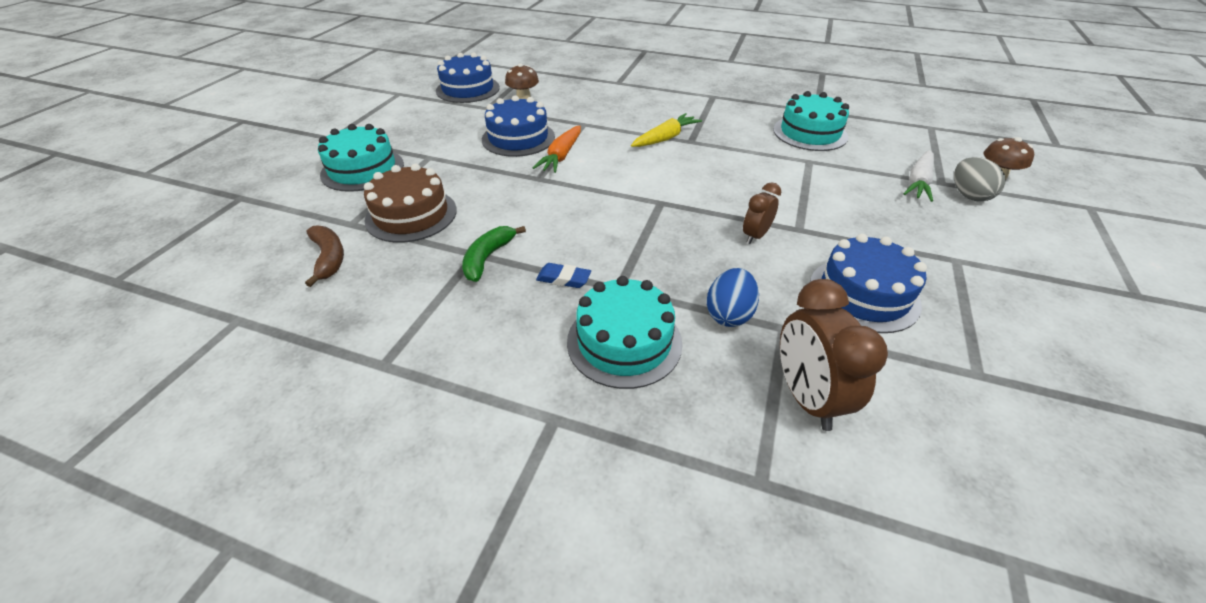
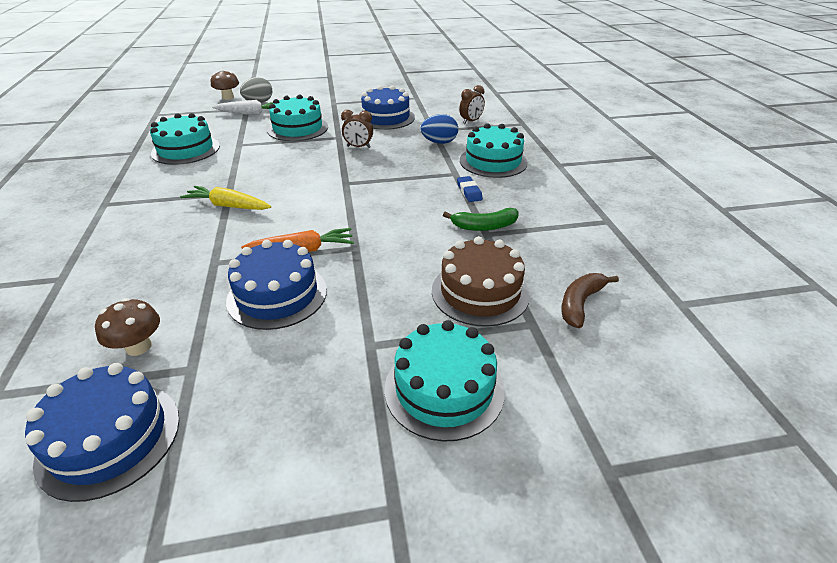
camera: 120 degrees left, 5 degrees down
brown clock [780,279,888,431] -> brown clock [459,85,485,124], size x0.58
none -> turquoise cake [267,94,328,141]

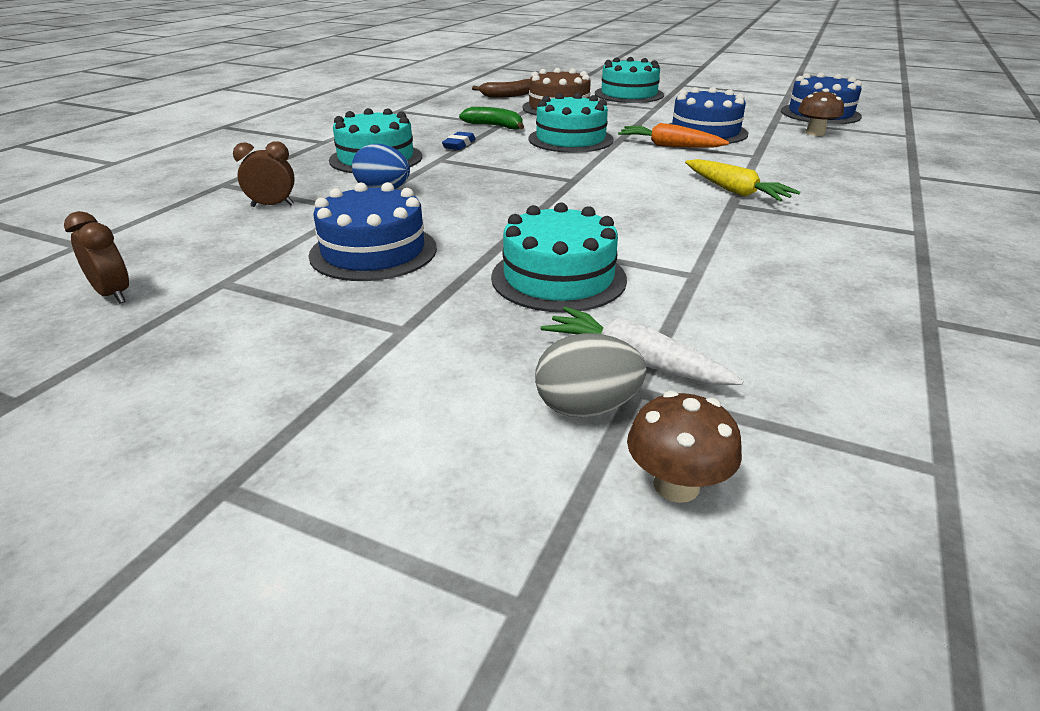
camera: 145 degrees left, 5 degrees down
turquoise cake [150,113,220,165] -> turquoise cake moved to [529,93,614,153]
brown clock [341,110,373,148] -> brown clock moved to [64,211,129,303]

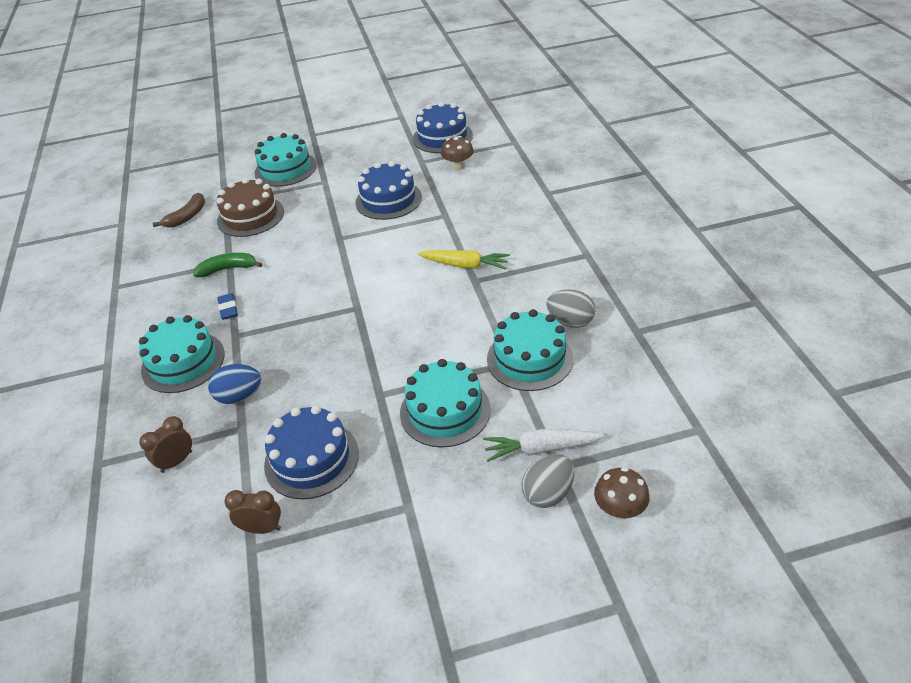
camera: 35 degrees left, 10 degrees up
brown clock [64,211,129,303] -> brown clock moved to [224,490,281,534]
turquoise cake [529,93,614,153] -> turquoise cake moved to [487,309,573,391]
orange carrot [618,123,729,148] -> none
none -> grey egg [546,289,595,328]

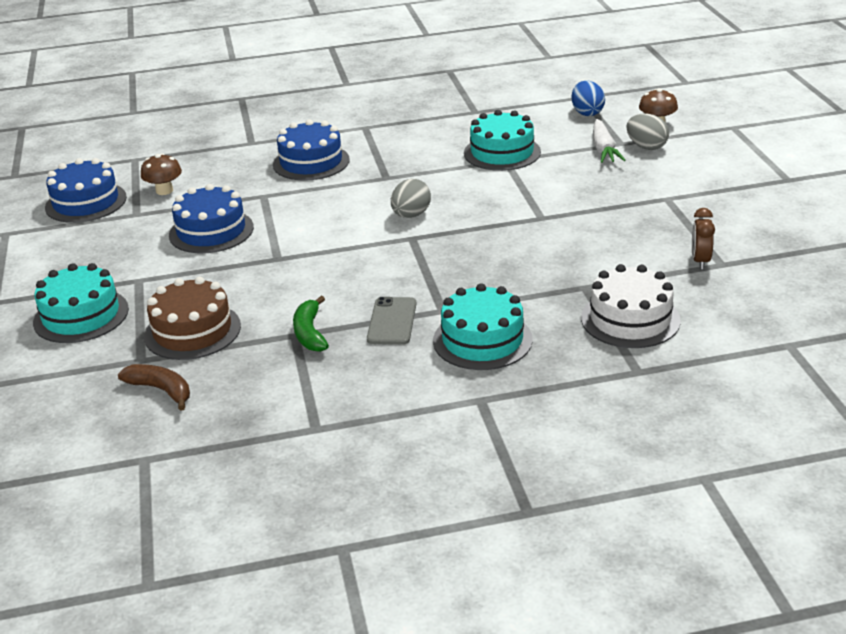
camera: 90 degrees left, 10 degrees down
brown clock [139,416,192,473] -> white cake [581,264,681,348]
blue egg [208,364,261,404] -> blue egg moved to [572,81,605,116]
blue eraser [217,293,238,320] -> grey phone [367,297,416,345]
blue cake [264,405,359,499] -> blue cake moved to [273,119,350,181]
turquoise cake [400,359,491,447] -> none
yellow carrot [418,250,510,270] -> none
grey egg [546,289,595,328] -> grey egg moved to [391,179,431,218]

